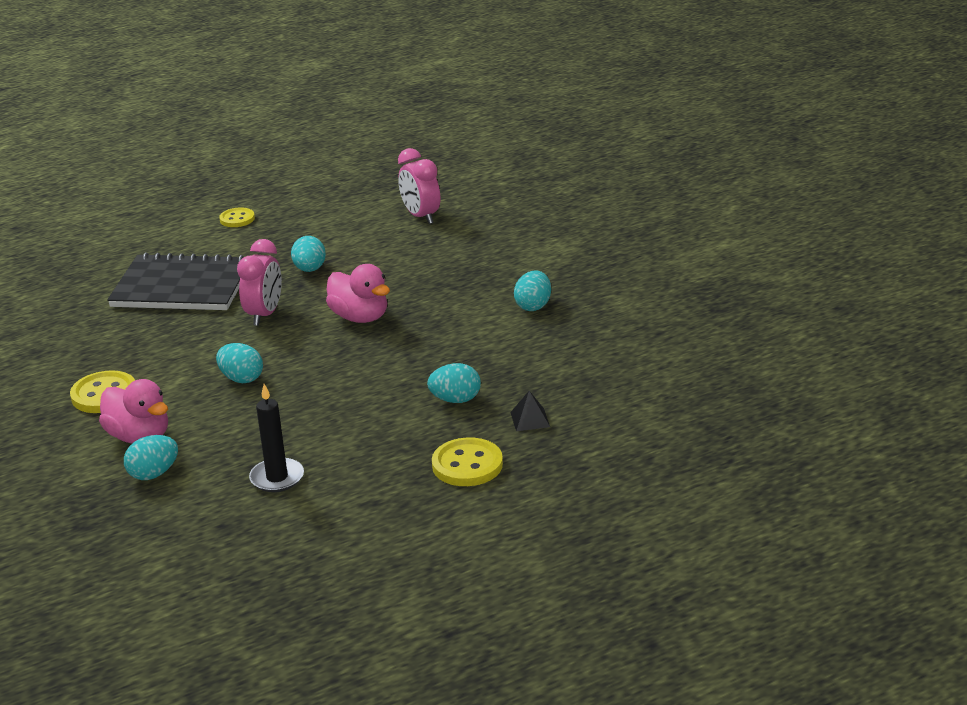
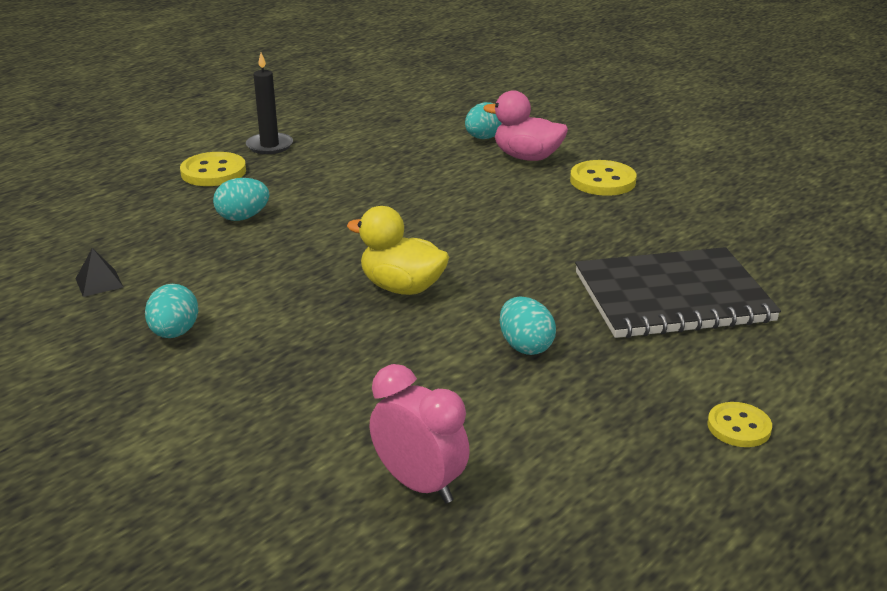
camera: 160 degrees right, 0 degrees up
turquoise egg [216,343,263,383] -> none
pink clock [237,239,282,326] -> none
black candle [249,384,304,492] -> black candle moved to [246,53,293,154]
pink duck [326,264,390,323] -> yellow duck [347,206,449,295]
black pyramid [510,391,550,431] -> black pyramid moved to [75,248,123,297]

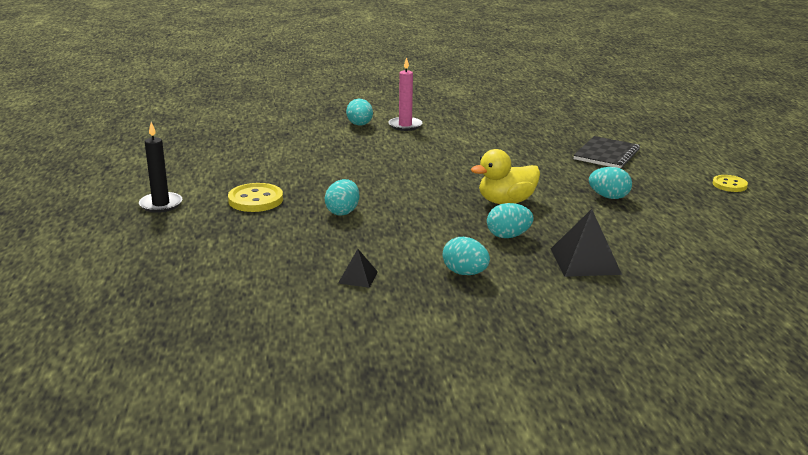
camera: 50 degrees left, 5 degrees down
black candle [246,53,293,154] -> black candle moved to [139,122,182,213]
pink clock [370,364,470,503] -> none
pink duck [483,90,568,161] -> pink candle [389,57,422,131]
yellow button [570,160,637,196] -> none
black notebook [575,247,781,338] -> black notebook [573,136,640,169], size x0.63
none -> turquoise egg [487,203,534,238]
none -> black pyramid [551,209,622,277]

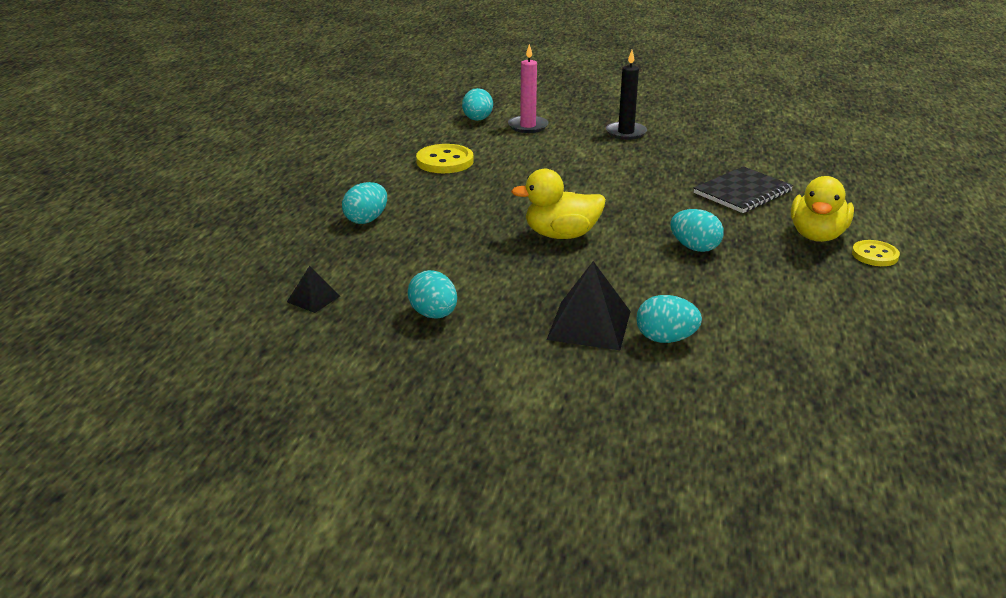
camera: 20 degrees right, 5 degrees up
black candle [139,122,182,213] -> black candle moved to [606,50,647,140]
yellow button [228,183,283,212] -> yellow button moved to [416,144,474,173]
turquoise egg [487,203,534,238] -> turquoise egg moved to [636,295,702,343]
none -> yellow duck [791,176,854,242]

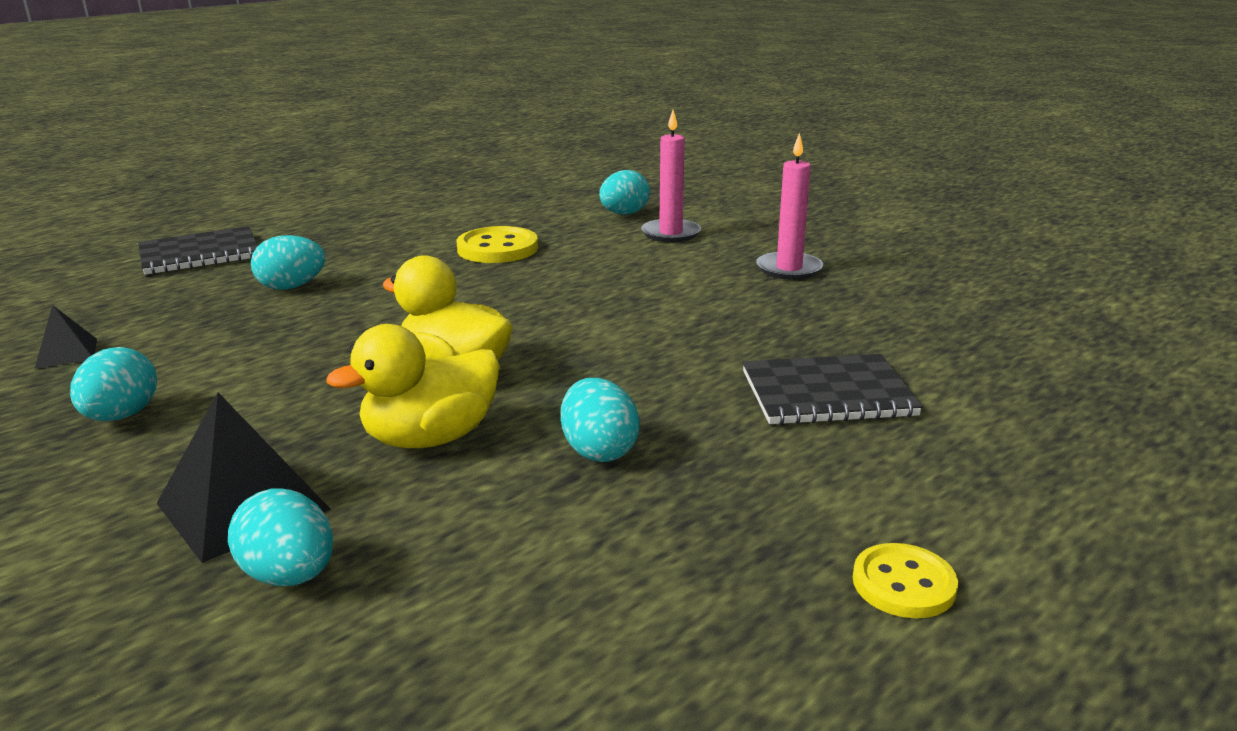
camera: 35 degrees right, 5 degrees down
black candle [606,50,647,140] -> pink candle [756,133,823,280]
yellow duck [791,176,854,242] -> yellow duck moved to [326,324,500,448]
none -> black notebook [138,226,258,275]

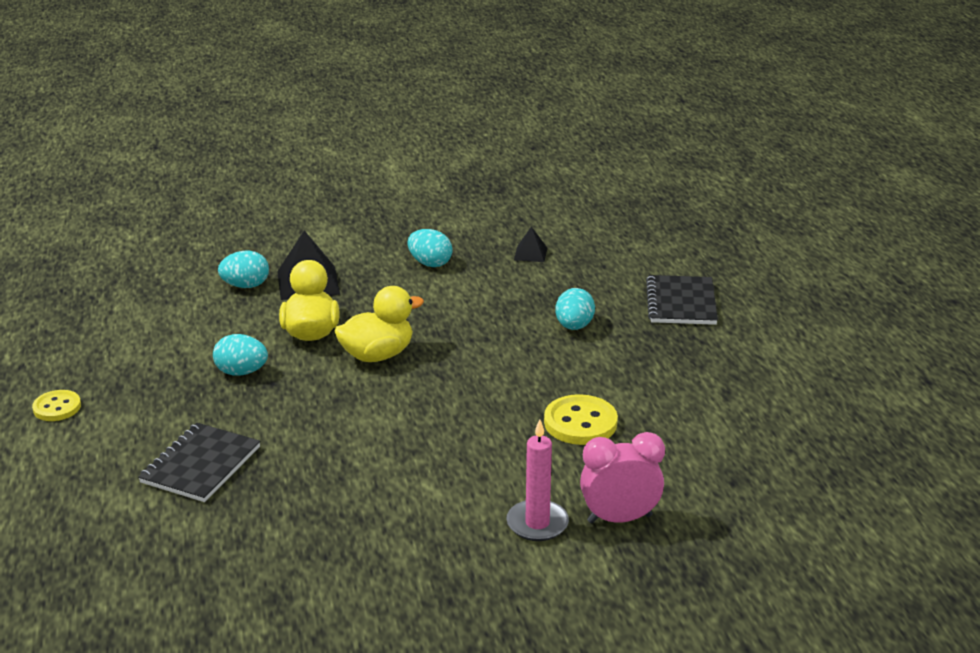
camera: 120 degrees right, 5 degrees up
turquoise egg [599,170,650,215] -> pink clock [580,432,665,524]
pink candle [756,133,823,280] -> none

